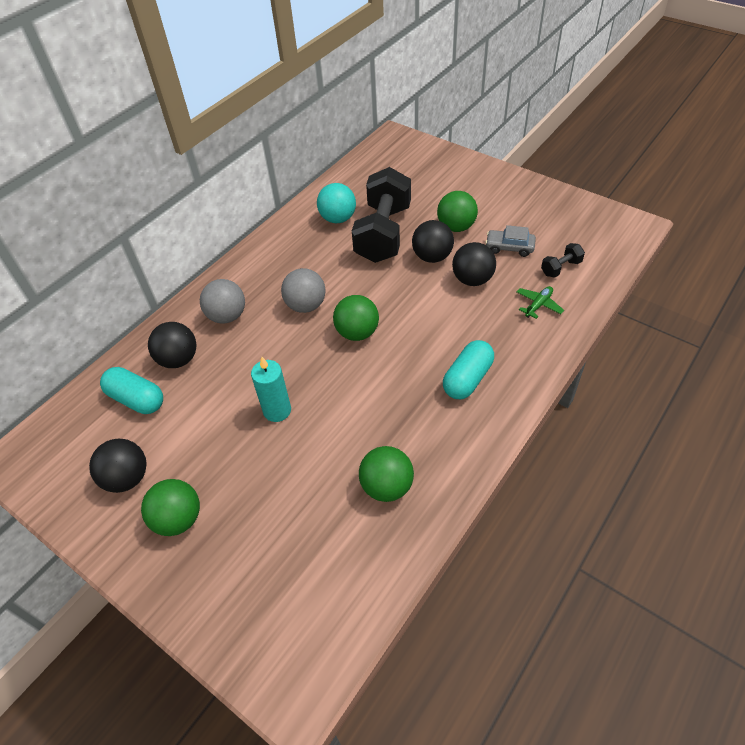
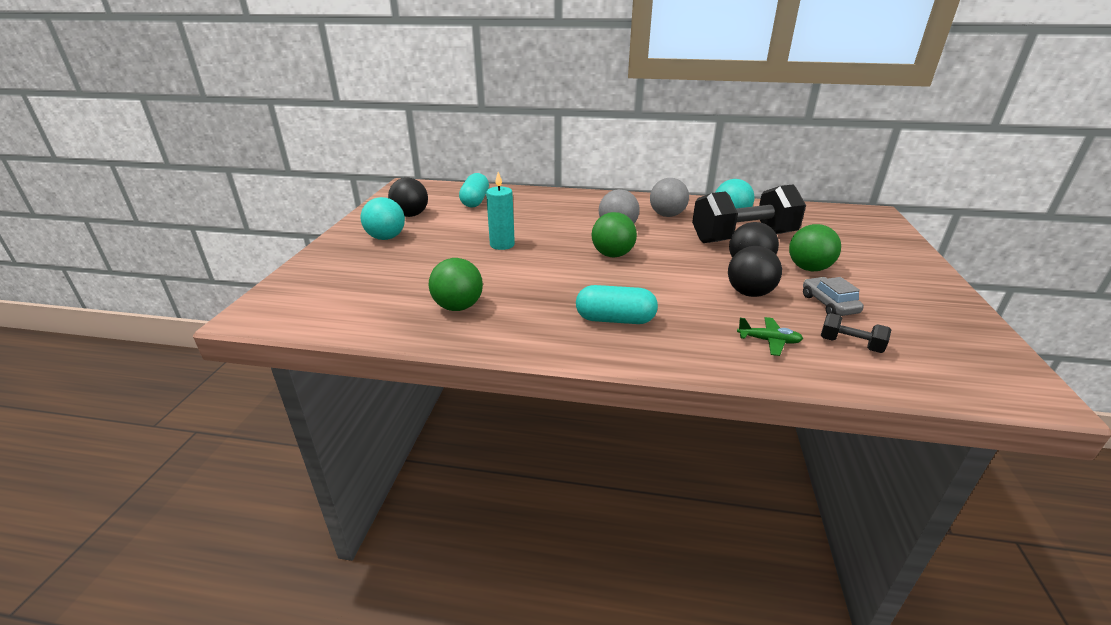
camera: 60 degrees right, 20 degrees down
green ball [141,479,200,536] -> turquoise ball [361,197,405,240]
black ball [148,322,197,368] -> none
grey ball [200,279,245,324] -> grey ball moved to [650,178,689,217]

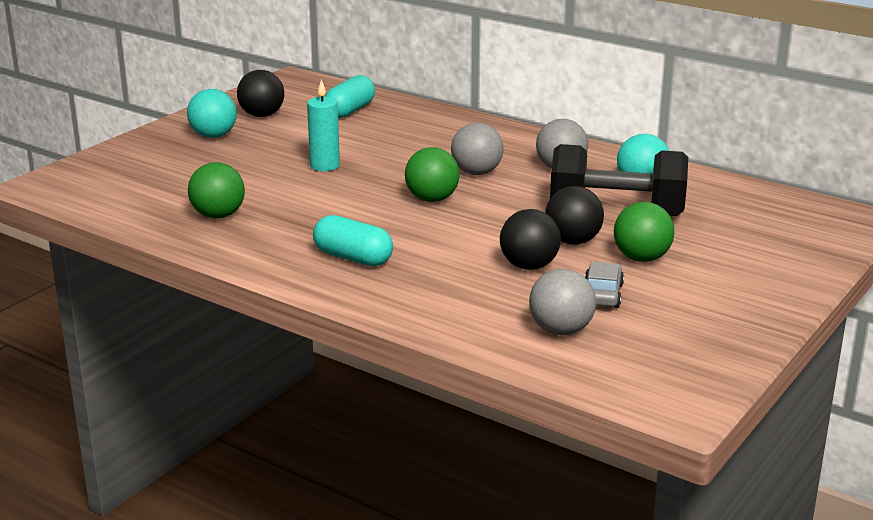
camera: 25 degrees right, 5 degrees down
green plane [737,317,803,356] -> none
black dumbbell [821,313,891,353] -> grey ball [529,269,596,335]

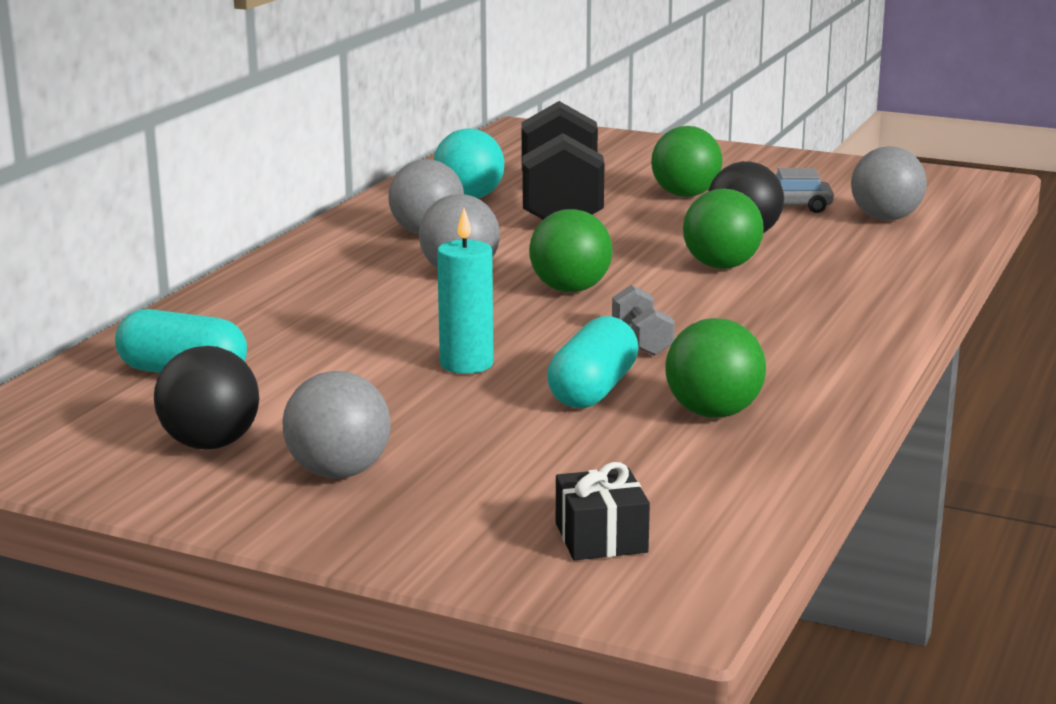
camera: 100 degrees left, 5 degrees down
turquoise ball [187,89,237,138] -> grey ball [282,371,391,479]
turquoise capsule [313,215,393,266] -> turquoise capsule moved to [547,316,638,408]
black ball [545,186,604,245] -> none
none -> black gift [556,462,650,560]
none -> grey dumbbell [612,285,675,356]
none -> green ball [683,188,764,269]

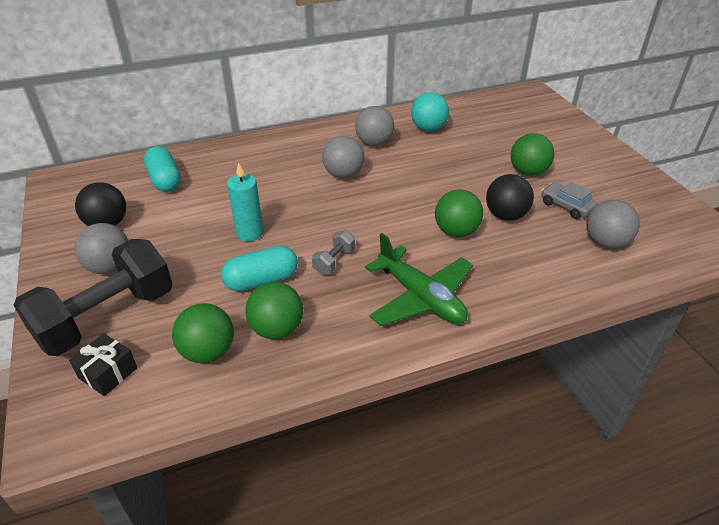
camera: 45 degrees right, 20 degrees up
black dumbbell [521,101,604,220] -> black dumbbell moved to [13,239,173,356]
green ball [529,209,613,292] -> green ball moved to [172,303,234,363]
none -> green plane [365,233,473,326]

